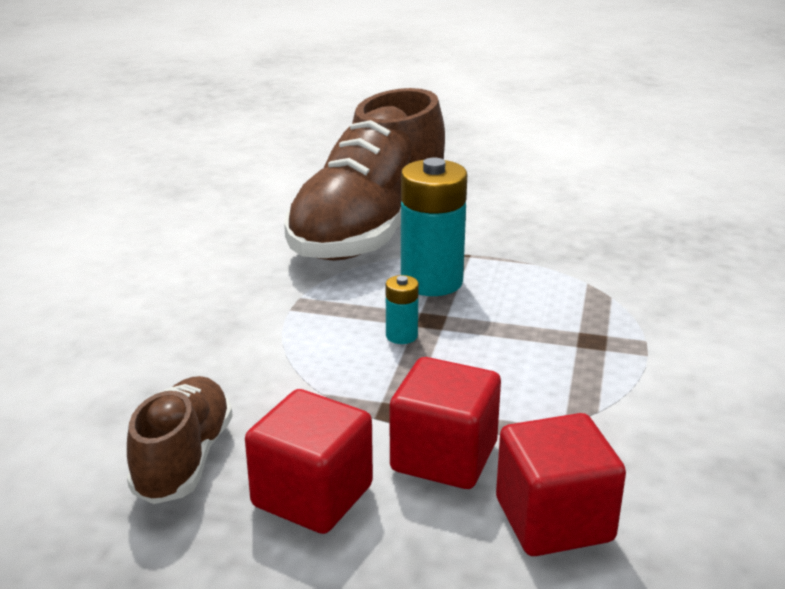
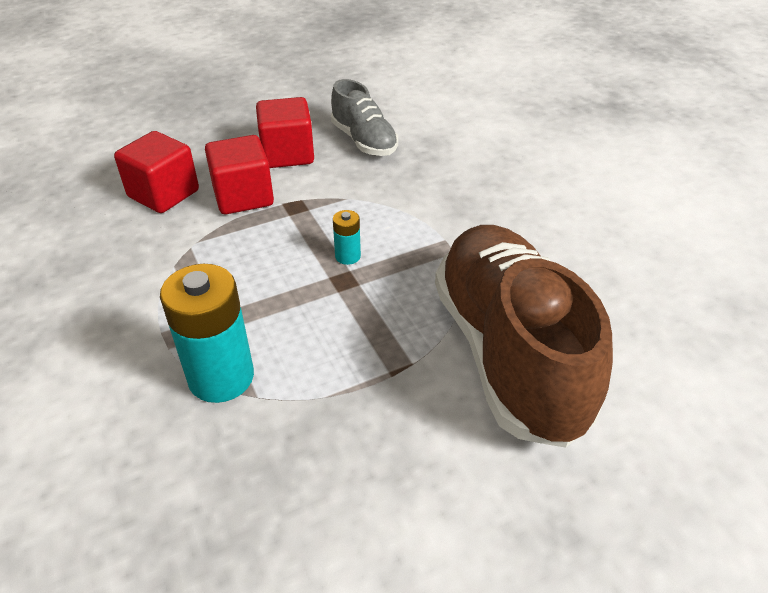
camera: 140 degrees right, 15 degrees up
brown shoe [127,376,233,504] -> grey shoe [331,79,398,156]
turquoise battery [401,158,467,296] -> turquoise battery moved to [160,264,254,403]

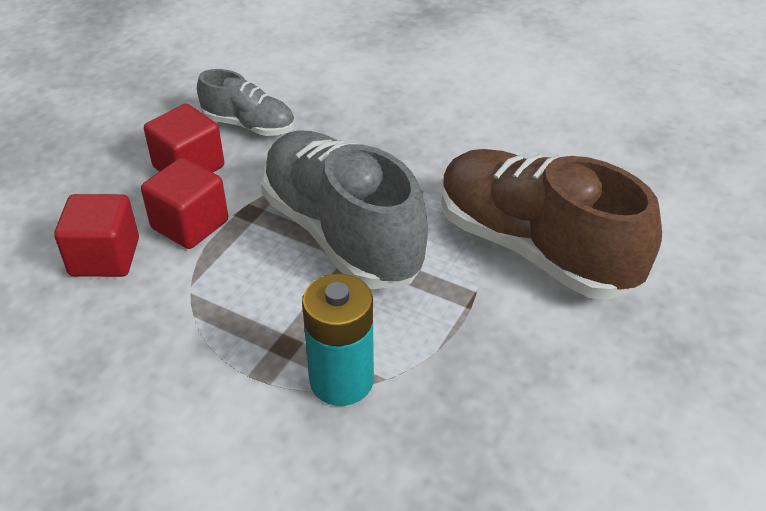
camera: 35 degrees left, 0 degrees up
turquoise battery [333,210,361,265] -> grey shoe [261,130,428,289]

